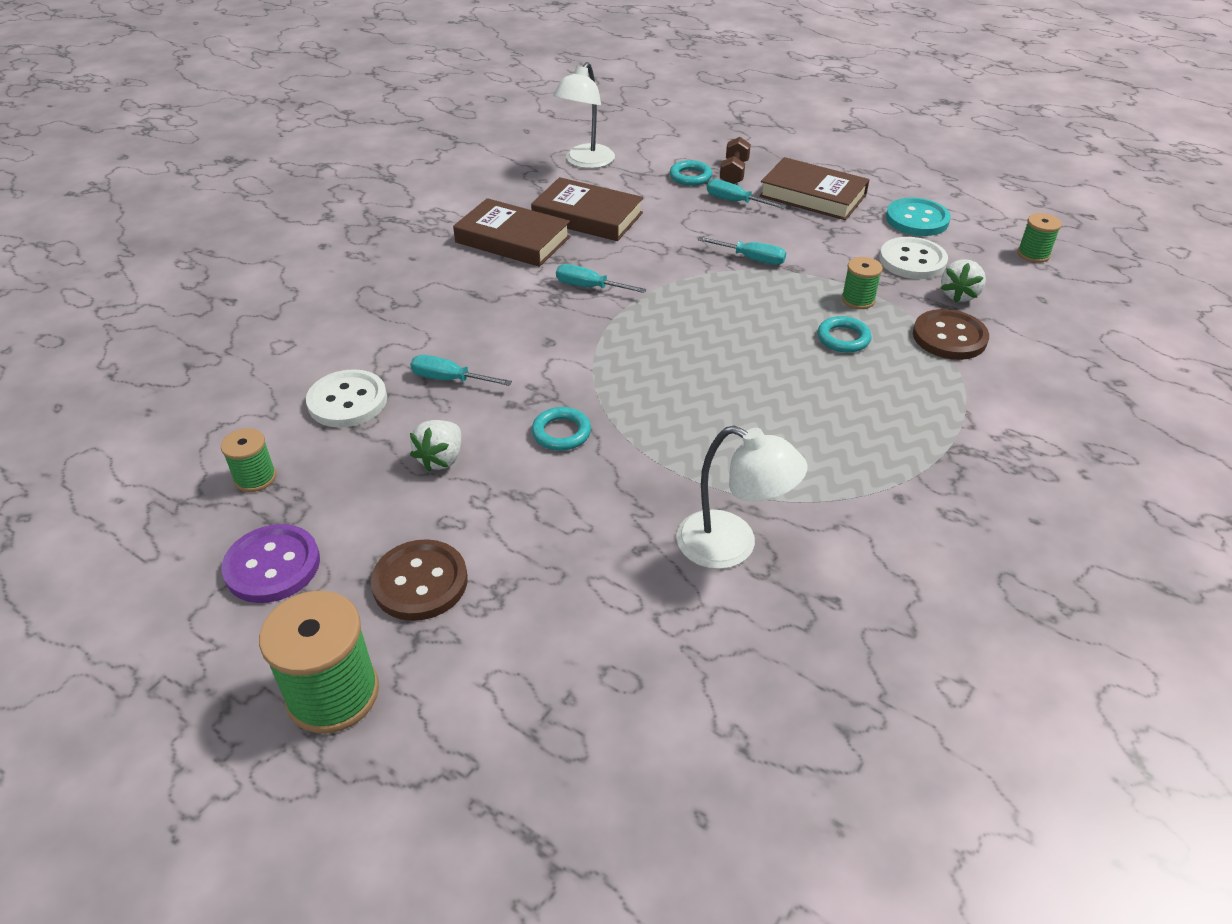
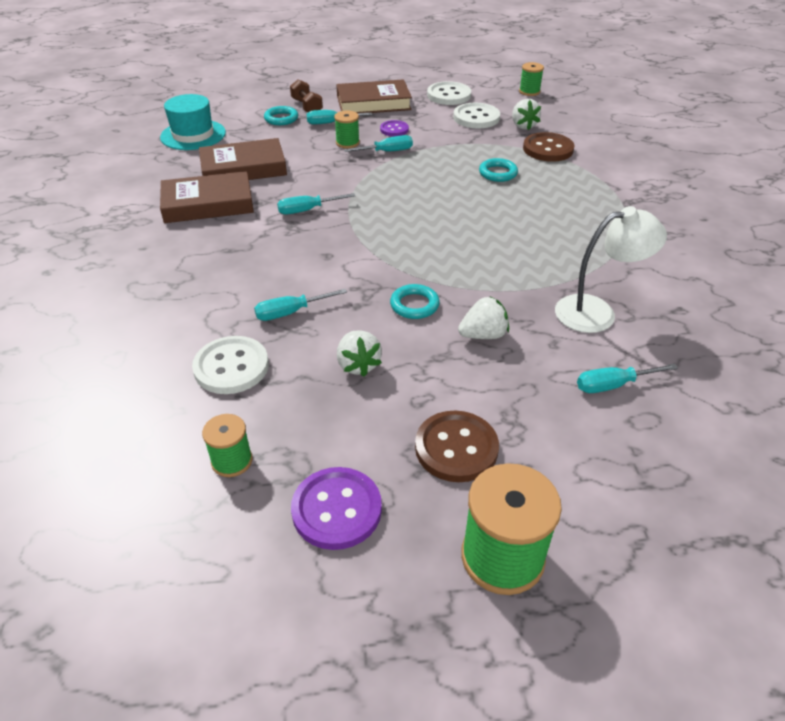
camera: 40 degrees left, 0 degrees up
white lamp [553,62,615,169] -> turquoise hat [160,94,226,150]
green spool [842,257,883,309] -> green spool moved to [334,110,360,148]
turquoise button [886,197,951,236] -> white button [427,81,471,105]
none -> purple button [380,120,409,137]
none -> white strawberry [458,296,509,339]
none -> turquoise screwdriver [577,364,678,393]

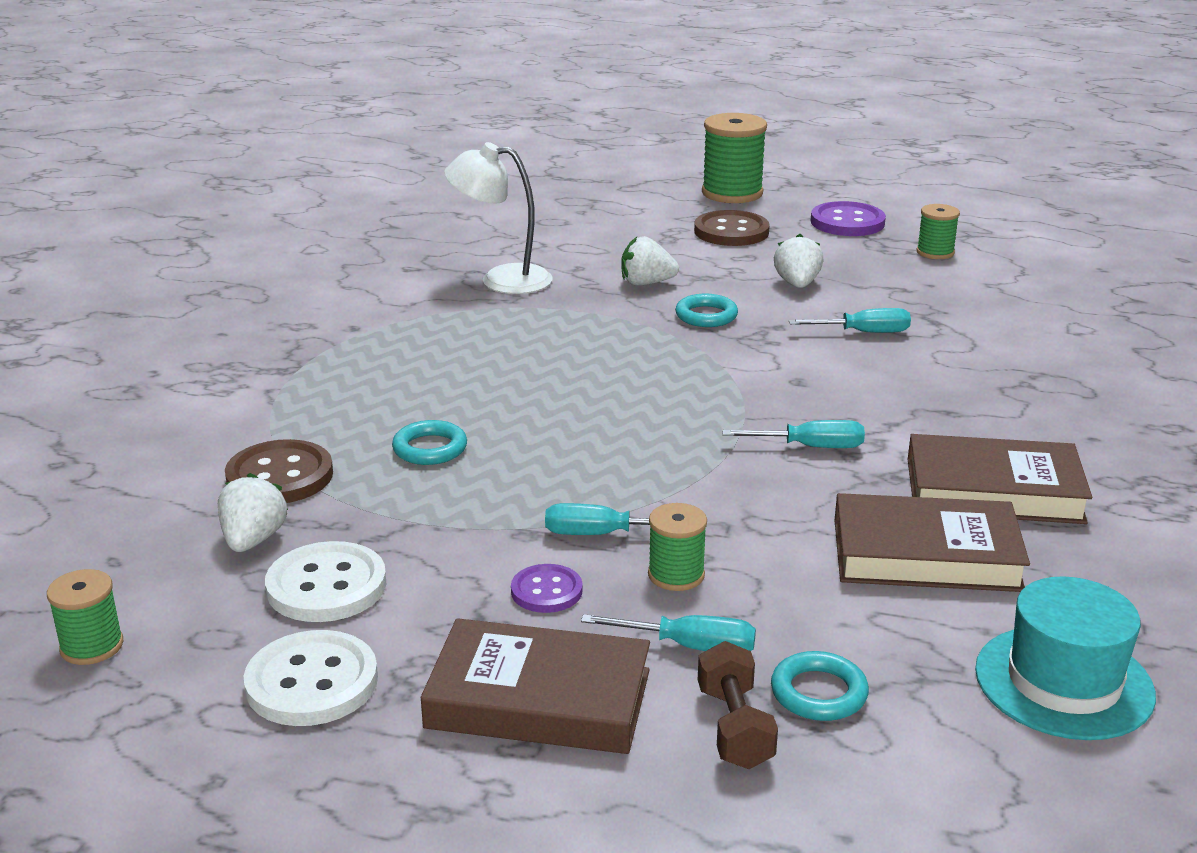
camera: 160 degrees left, 15 degrees down
white button [192,336,269,394] -> none
turquoise screwdriver [577,364,678,393] -> none

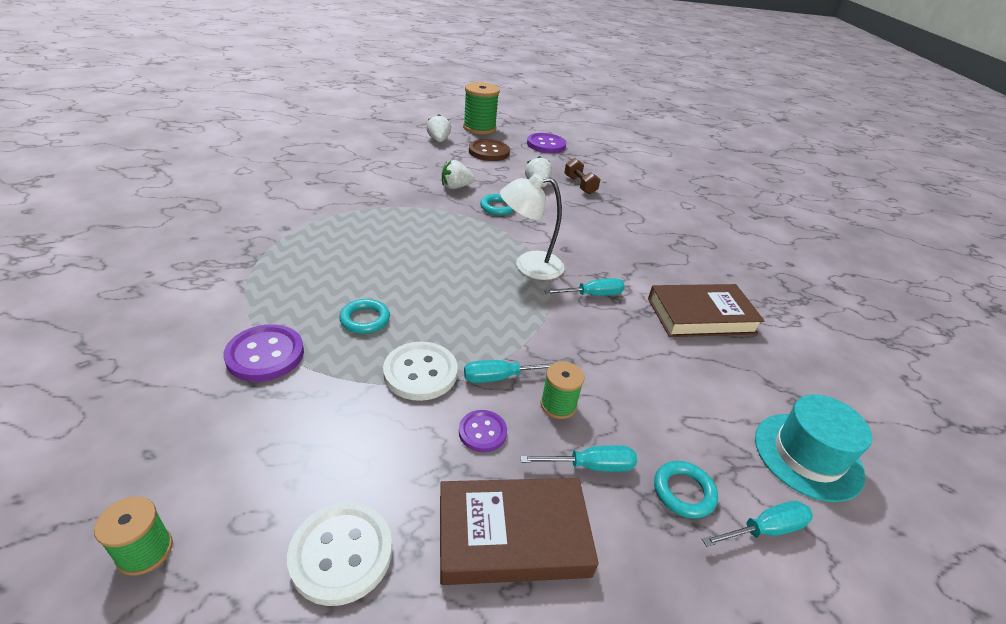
camera: 20 degrees left, 10 degrees up
white strawberry [218,473,288,552] -> white strawberry moved to [426,114,451,142]
brown button [225,439,333,503] -> purple button [223,324,304,382]
white button [265,541,386,622] -> white button moved to [383,342,458,401]
white lamp [444,142,553,294] -> white lamp moved to [500,174,565,280]
brown dumbbell [698,641,778,769] -> brown dumbbell moved to [564,158,601,194]
turquoise screwdriver [789,308,911,333] -> turquoise screwdriver moved to [702,501,813,547]
brown book [834,493,1030,592] -> none
green spool [917,204,960,259] -> none

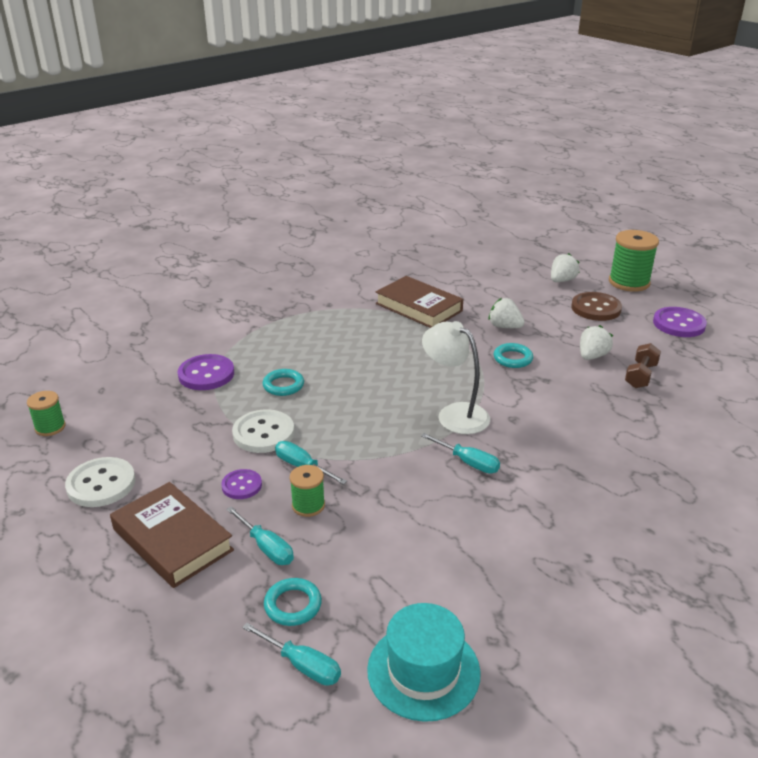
camera: 55 degrees right, 5 degrees down
brown book [648,284,765,337] -> brown book moved to [376,276,463,328]

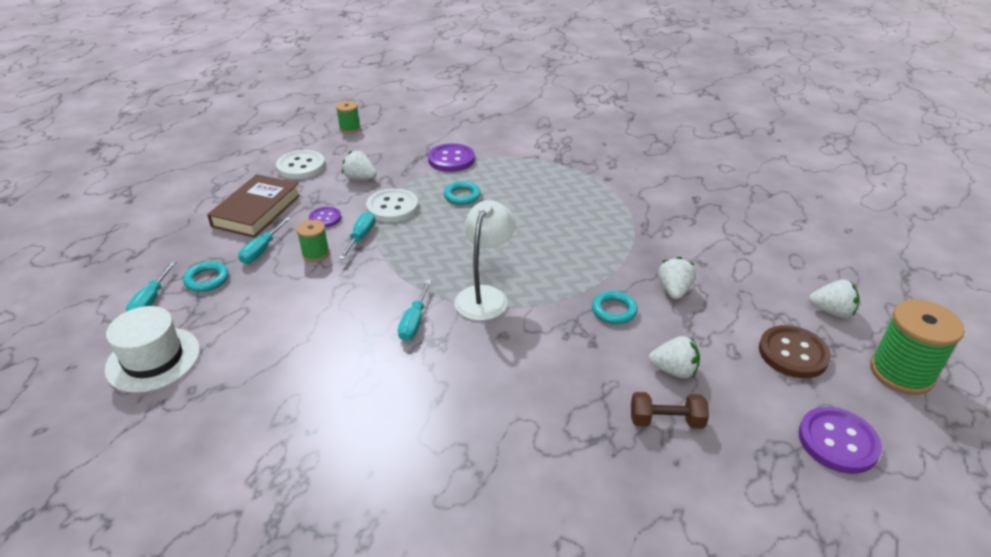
camera: 65 degrees right, 5 degrees up
turquoise hat [367,603,481,722] -> white hat [105,306,200,393]
brown book [376,276,463,328] -> none
none -> white strawberry [342,151,377,180]

